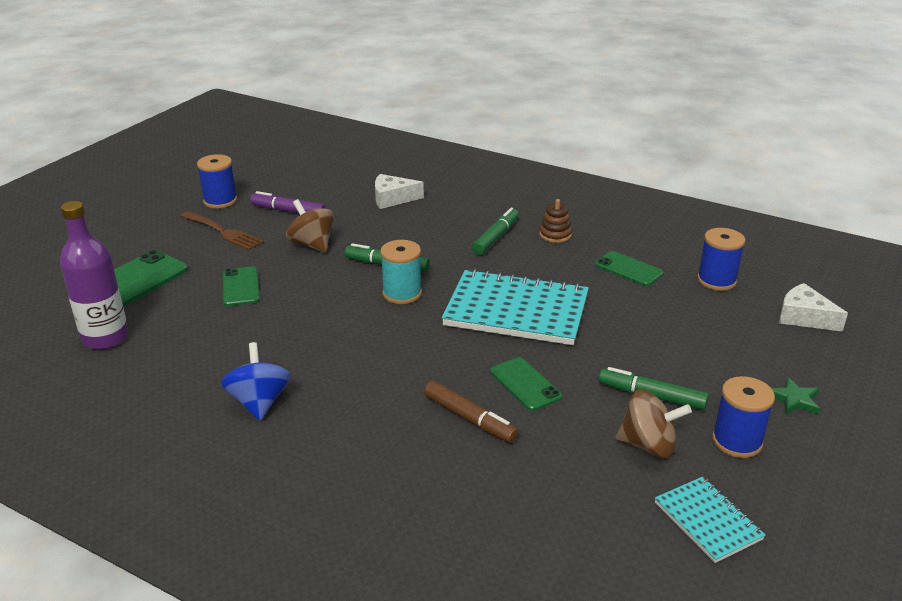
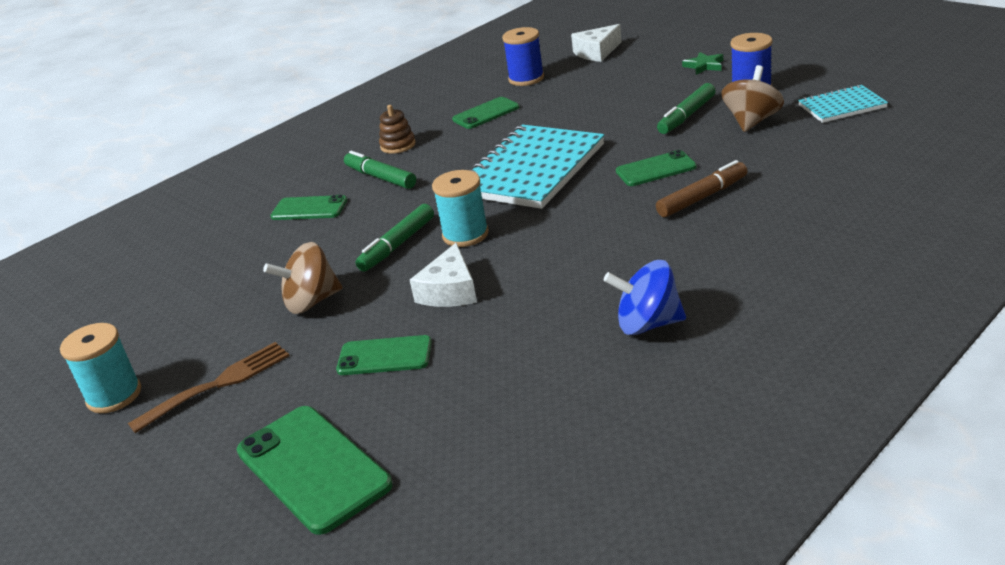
camera: 70 degrees left, 0 degrees up
purple bottle [60,201,129,350] -> none
blue spool [197,154,237,209] -> turquoise spool [60,323,141,413]
purple marker [250,191,326,213] -> none
white cheese [375,174,424,209] -> white cheese moved to [410,243,477,307]
none -> green phone [270,195,347,220]

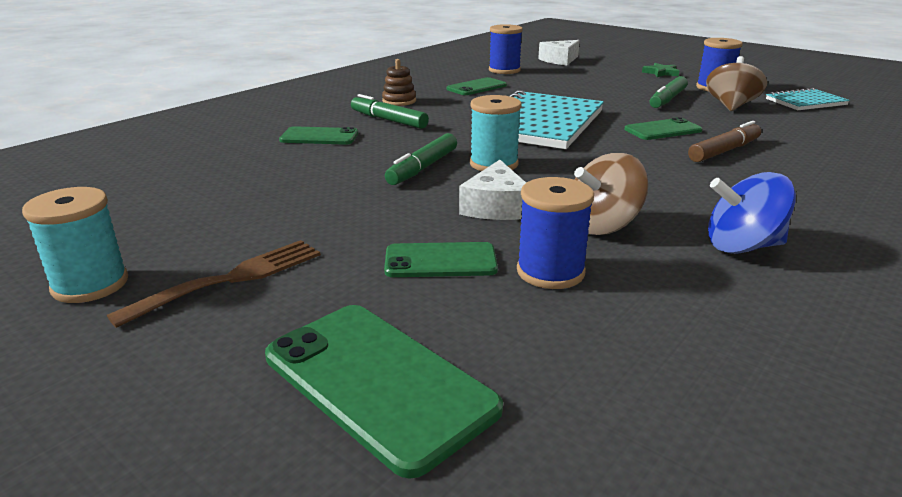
camera: 10 degrees left, 5 degrees down
brown spinning top [263,242,343,314] -> brown spinning top moved to [574,153,648,235]
none -> blue spool [517,177,594,289]

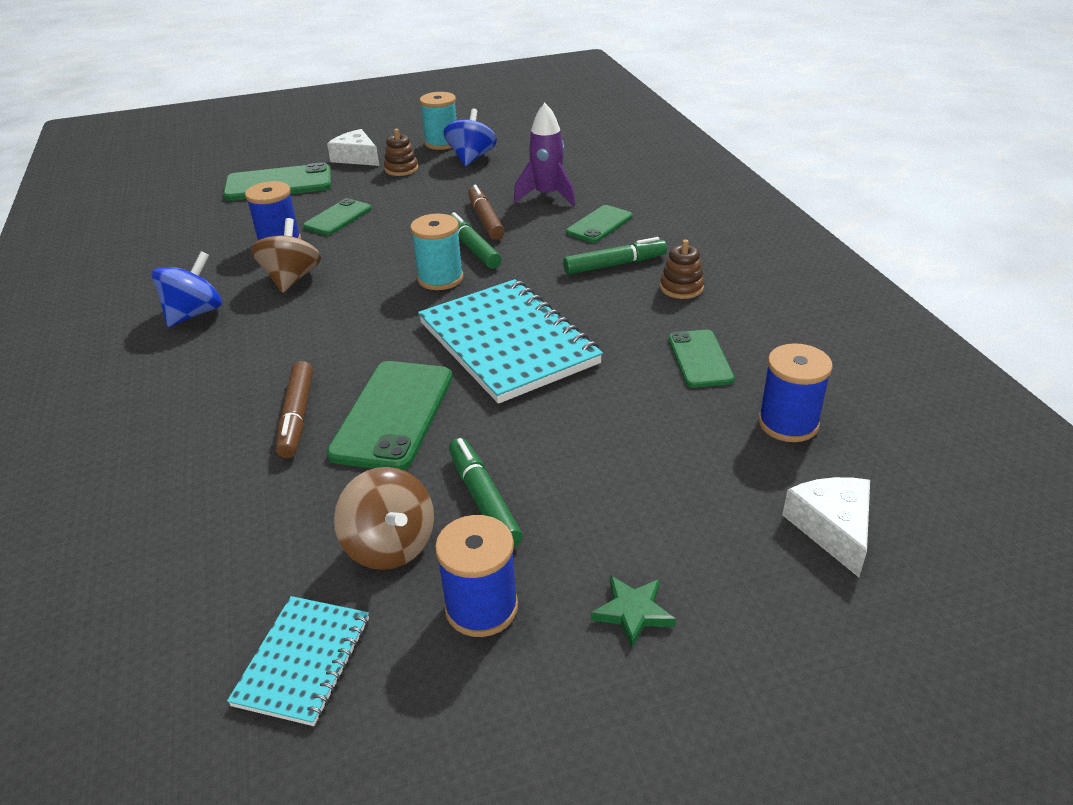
camera: 125 degrees right, 10 degrees up
brown fork [107,240,321,328] -> brown stacking toy [384,129,418,176]
white cheese [459,160,526,220] -> white cheese moved to [327,129,379,166]
green phone [624,117,703,140] -> green phone [327,361,453,470], size x1.64
none -> blue spinning top [443,108,497,166]
none -> brown marker [468,185,505,240]
none -> purple rocket [514,103,575,207]

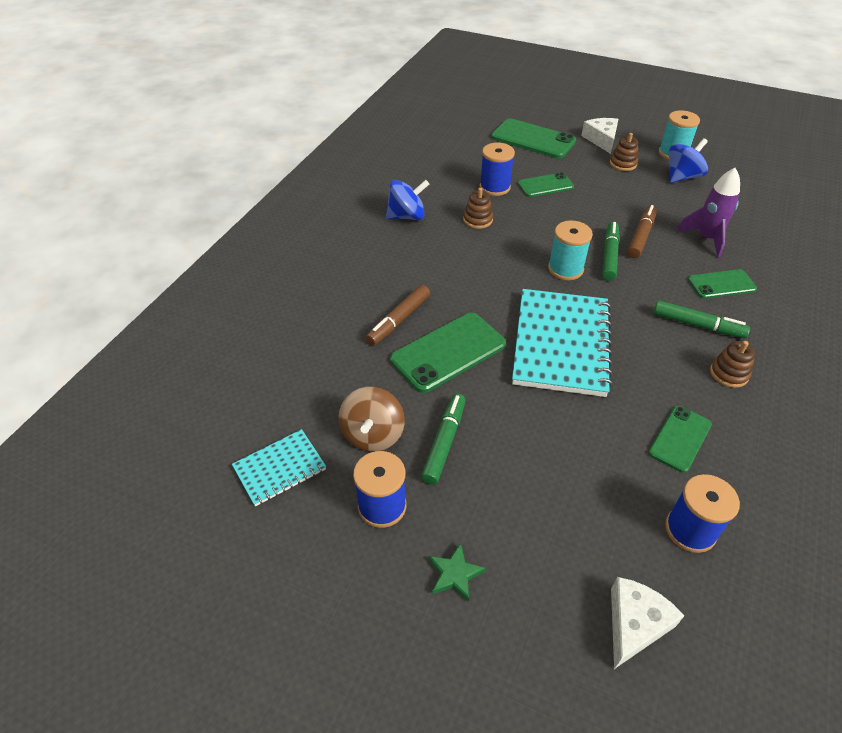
camera: 40 degrees right, 10 degrees up
brown spinning top [251,218,321,293] -> brown stacking toy [463,188,493,229]

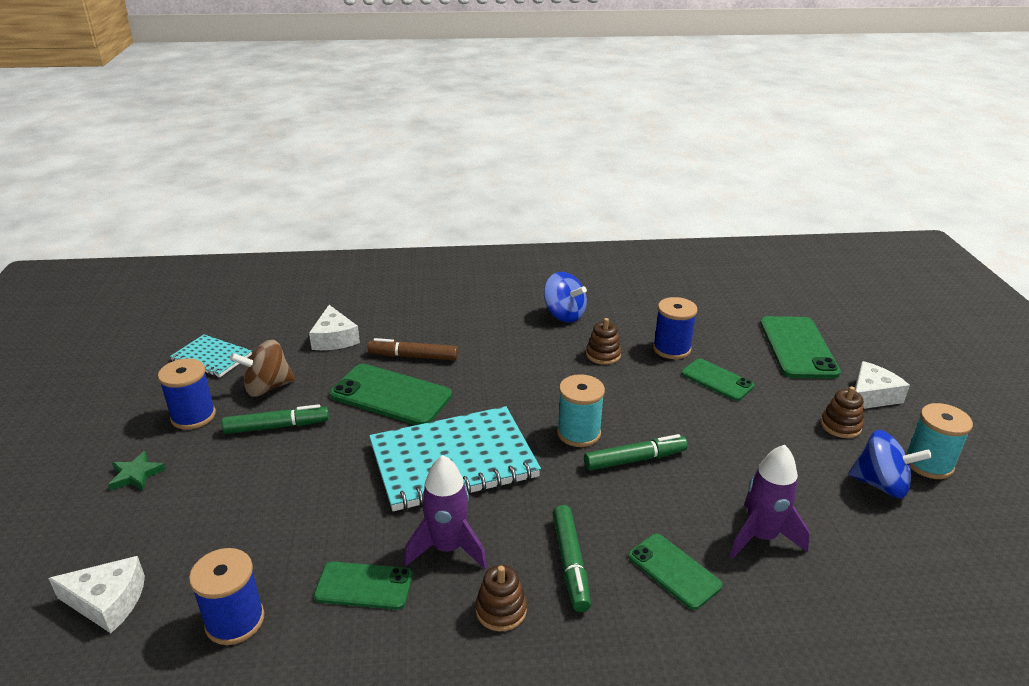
camera: 60 degrees right, 15 degrees down
brown marker [627,205,657,258] -> none
none -> white cheese [309,305,360,350]
none -> purple rocket [404,455,487,569]

